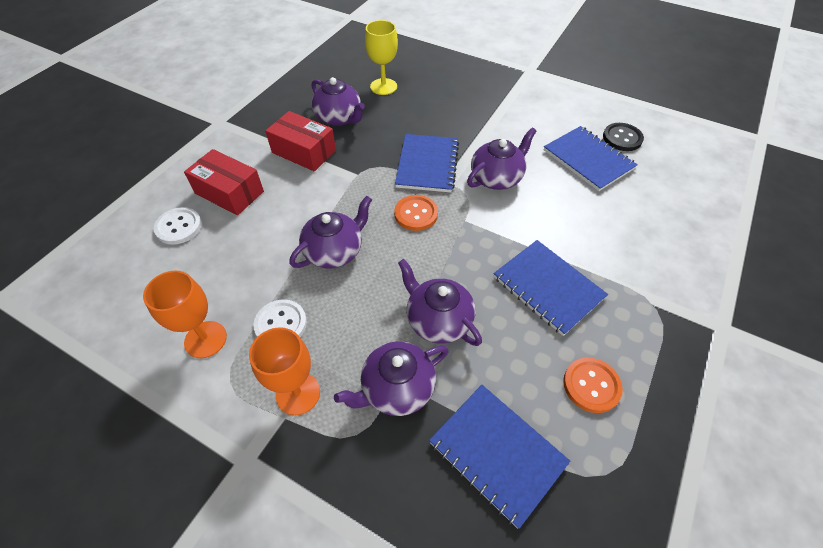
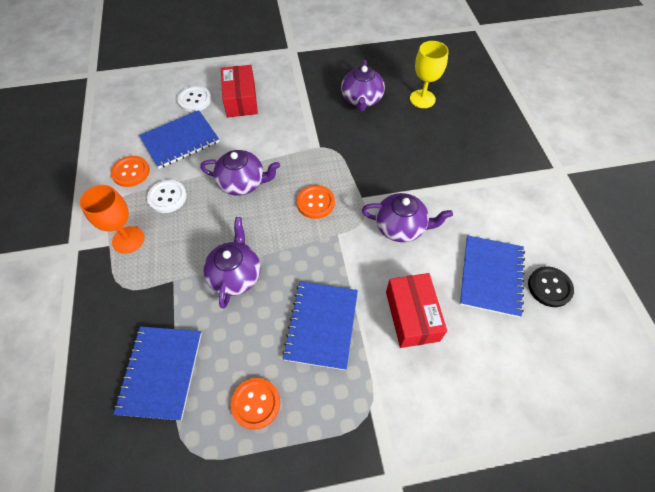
camera: 50 degrees right, 5 degrees up
orange goblet [143,271,227,358] -> orange button [111,156,150,187]
red box [265,111,336,172] -> red box moved to [386,273,447,348]
purple teapot [334,341,449,416] -> none
blue notebook [395,134,459,192] -> blue notebook moved to [139,110,219,169]

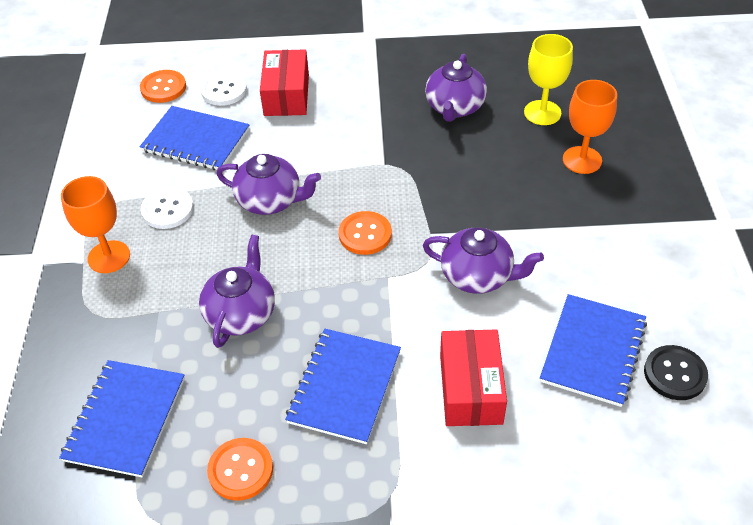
camera: 10 degrees right, 10 degrees down
orange button [111,156,150,187] -> orange button moved to [140,70,186,103]
blue notebook [139,110,219,169] -> blue notebook turned 45 degrees clockwise [140,106,250,170]
none -> orange goblet [563,80,617,174]

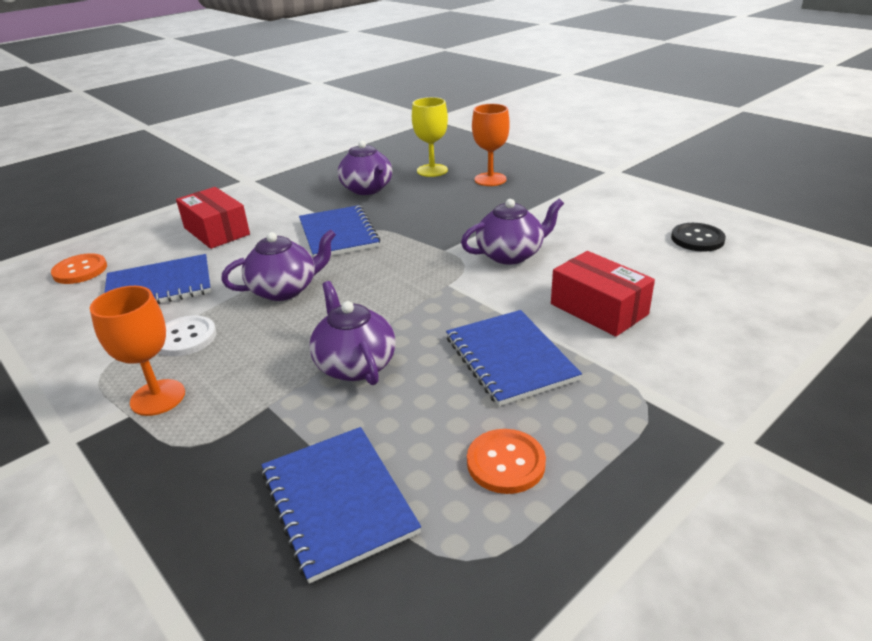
camera: 40 degrees left, 15 degrees down
white button [200,72,247,106] -> none
orange button [338,211,392,255] -> none
blue notebook [540,294,647,407] -> blue notebook moved to [299,205,381,257]

